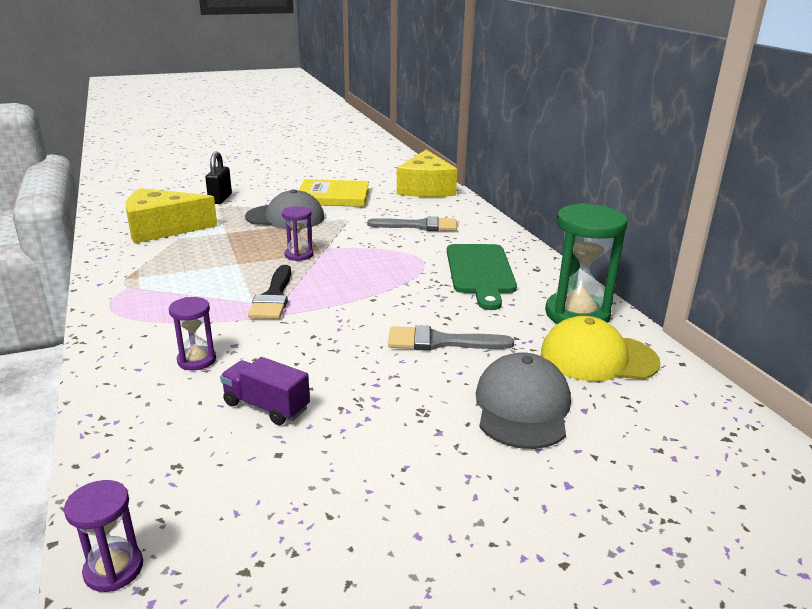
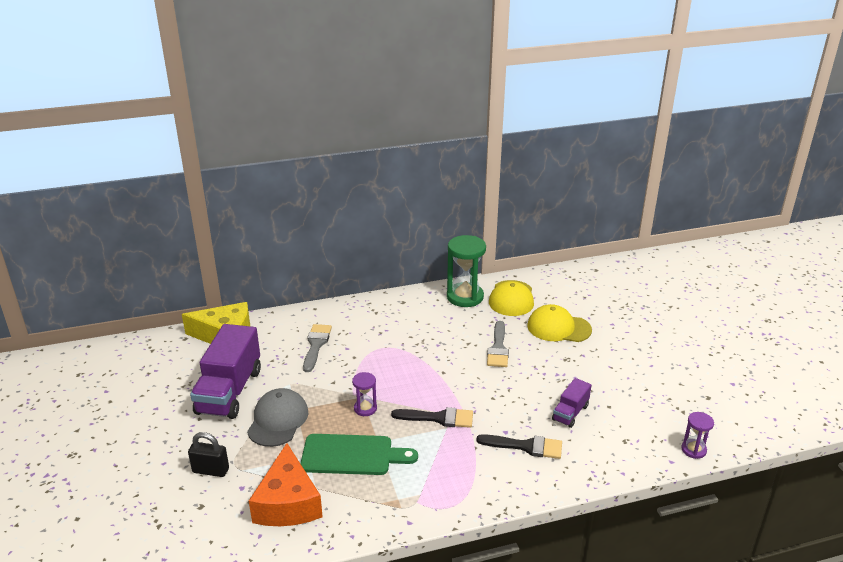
camera: 85 degrees left, 5 degrees up
yellow cheese [126,188,217,244] -> orange cheese [249,443,323,526]
purple hourglass [169,297,216,370] -> black brush [477,434,562,459]
yellow book [299,179,369,207] -> purple truck [190,324,261,419]
green cutting board [447,244,517,310] -> green cutting board moved to [300,434,418,475]
grey cap [476,352,571,449] -> yellow cap [528,304,592,342]

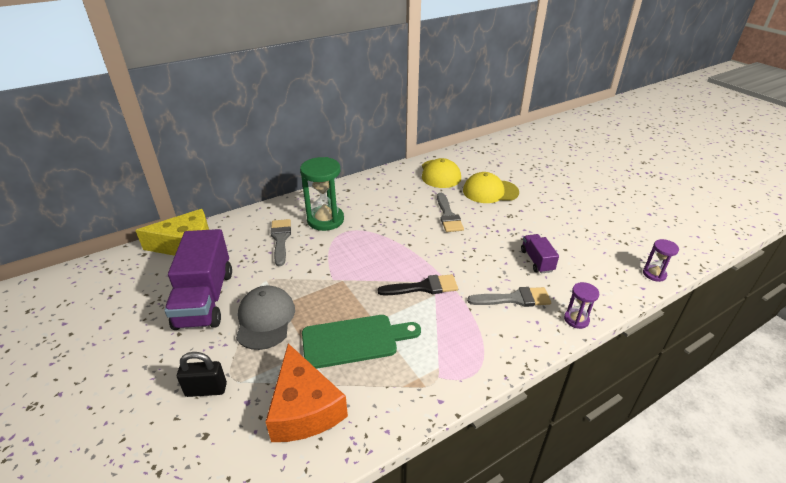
camera: 15 degrees left, 5 degrees up
purple hourglass [352,372,377,416] -> purple hourglass moved to [564,282,599,329]
green hourglass [447,235,486,307] -> green hourglass moved to [300,157,344,231]
black brush [477,434,562,459] -> grey brush [467,287,551,307]
purple truck [552,378,591,428] -> purple truck turned 150 degrees clockwise [521,234,559,274]

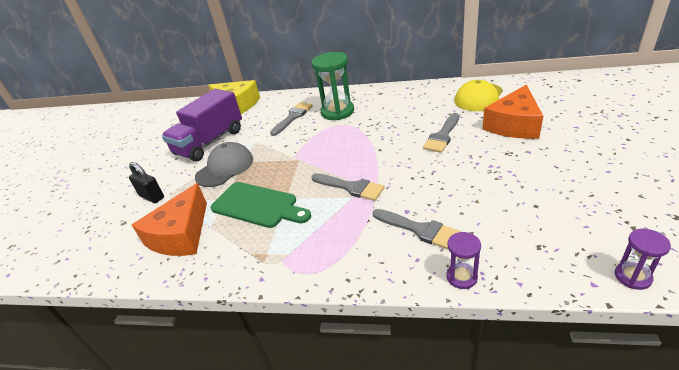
camera: 45 degrees right, 0 degrees up
black brush [378,274,458,296] -> grey brush [311,173,385,201]
yellow cap [463,172,519,203] -> orange cheese [482,84,543,139]
purple truck [521,234,559,274] -> none

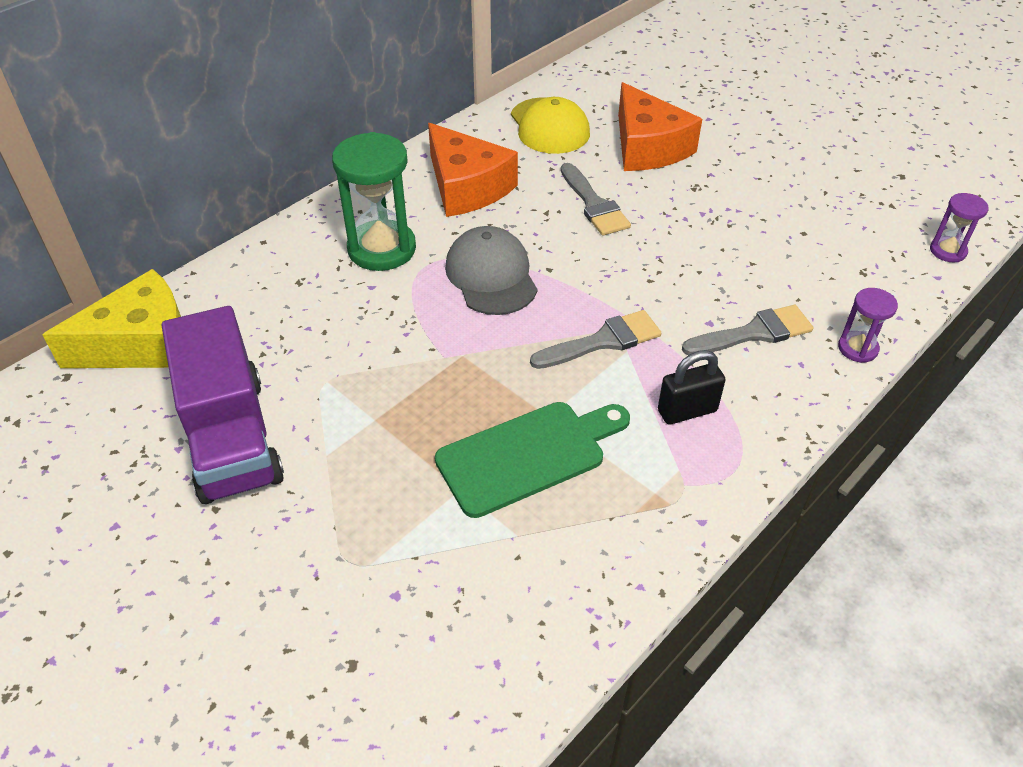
camera: 60 degrees left, 10 degrees up
black padlock [129,162,164,203] -> black padlock moved to [658,350,725,425]
orange cheese [132,183,207,256] -> orange cheese moved to [428,123,518,217]
grey cap [195,142,253,187] -> grey cap moved to [445,226,537,315]
grey brush [270,102,313,136] -> none

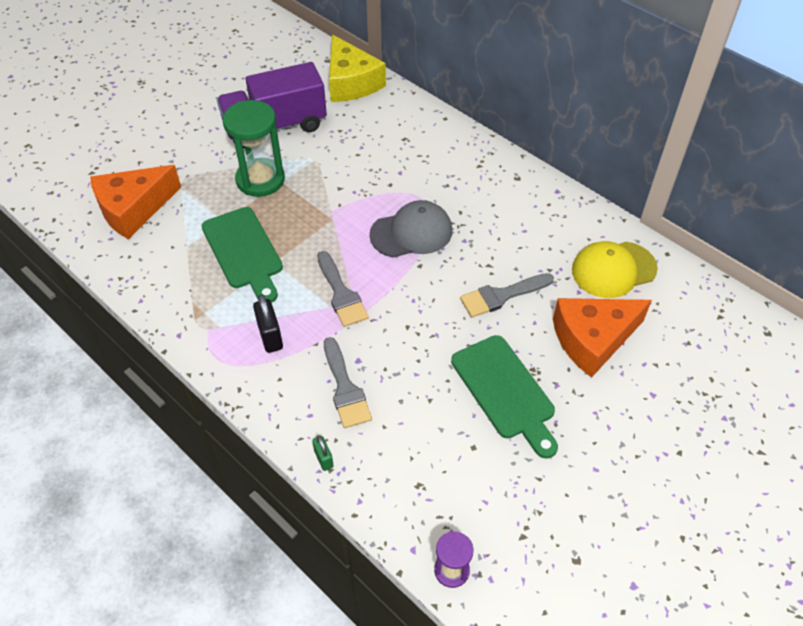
camera: 90 degrees right, 5 degrees up
green hourglass [332,132,416,271] -> green hourglass moved to [223,100,285,197]
orange cheese [428,123,518,217] -> orange cheese moved to [90,165,181,239]
purple hourglass [838,288,898,363] -> green padlock [312,435,334,471]
none -> green cutting board [451,335,558,458]

